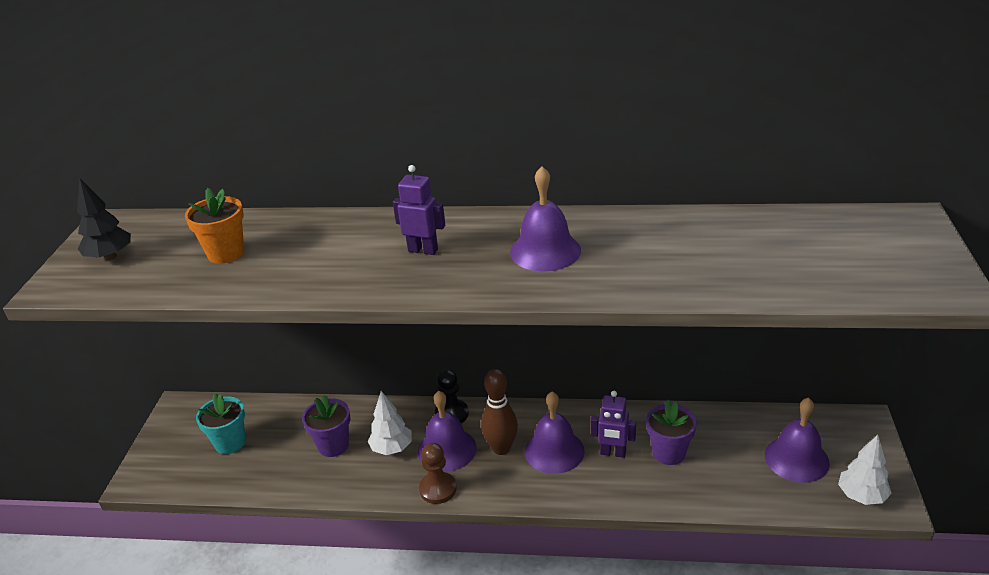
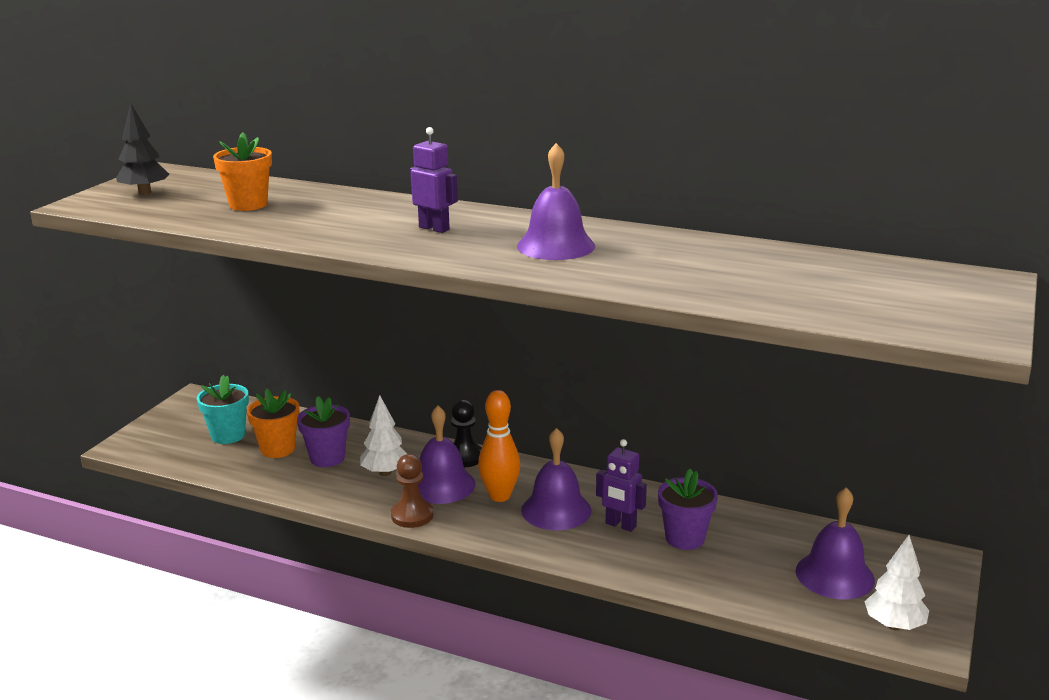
camera: 15 degrees right, 10 degrees down
brown bowling pin [481,369,518,455] -> orange bowling pin [478,390,520,502]
none -> orange flower pot [247,388,299,458]

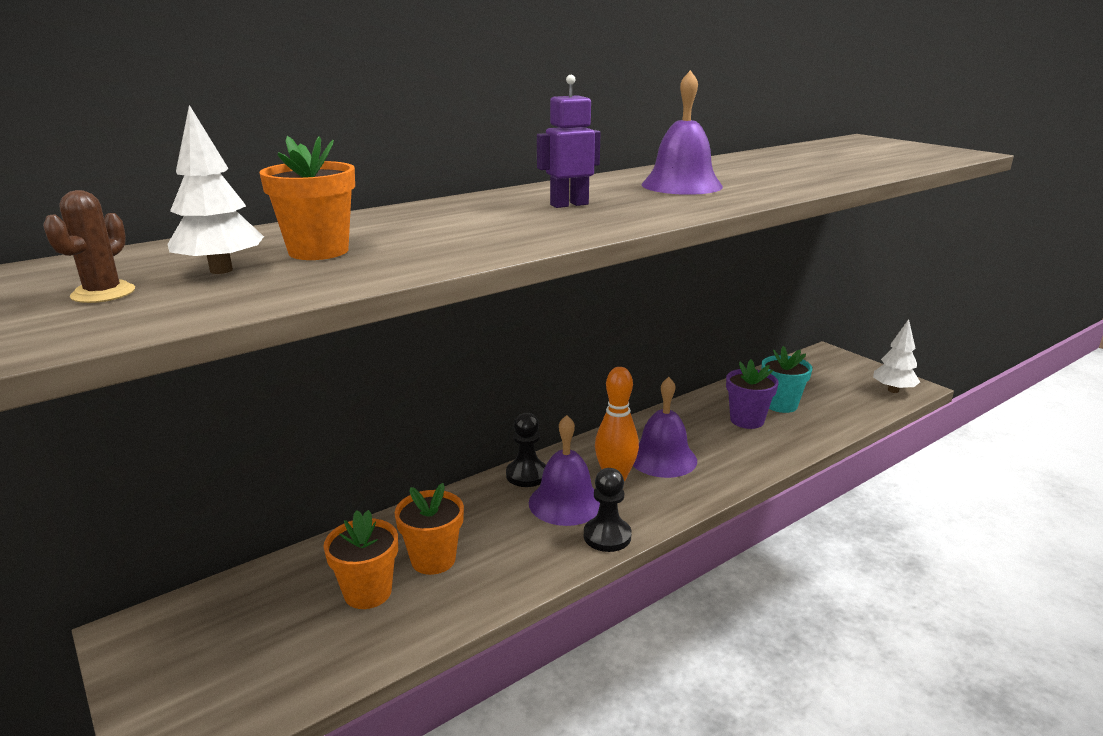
camera: 60 degrees left, 0 degrees up
black tree [116,103,169,195] -> brown cactus [43,190,135,303]
turquoise flower pot [197,375,249,444] -> turquoise flower pot moved to [762,346,813,413]
purple flower pot [297,396,350,467] -> orange flower pot [394,483,464,575]
white tree [360,395,407,476] -> white tree moved to [167,105,264,274]
brown pawn [391,454,434,528] -> black pawn [584,468,632,552]
purple robot [596,439,647,532] -> none
purple bell [796,487,875,600] -> none

